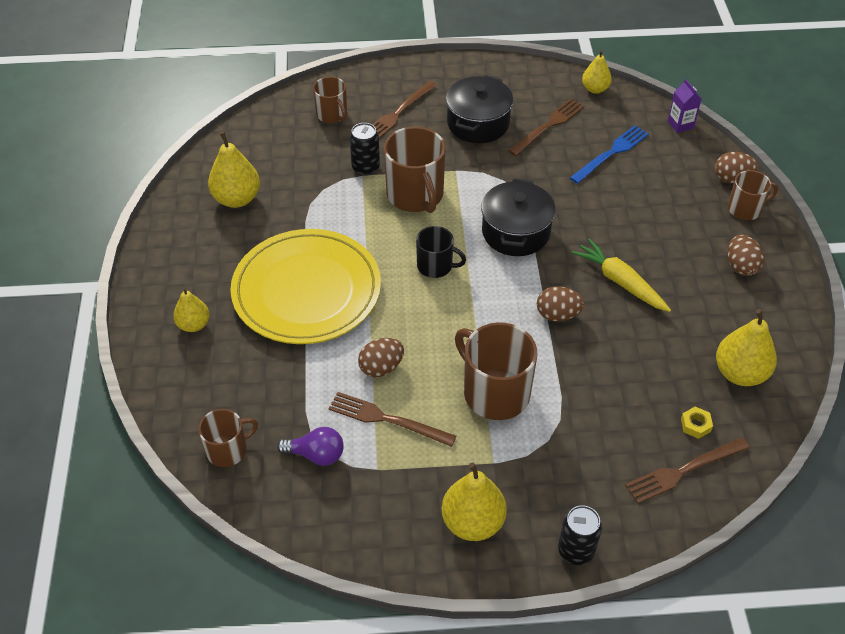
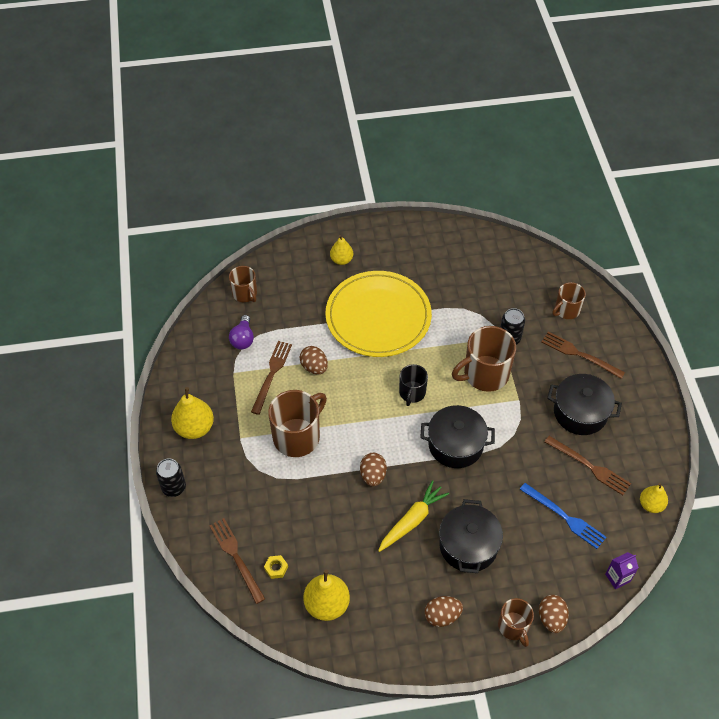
camera: 85 degrees right, 5 degrees up
yellow pear [208,131,260,208] -> none
none -> black pot [439,499,503,573]

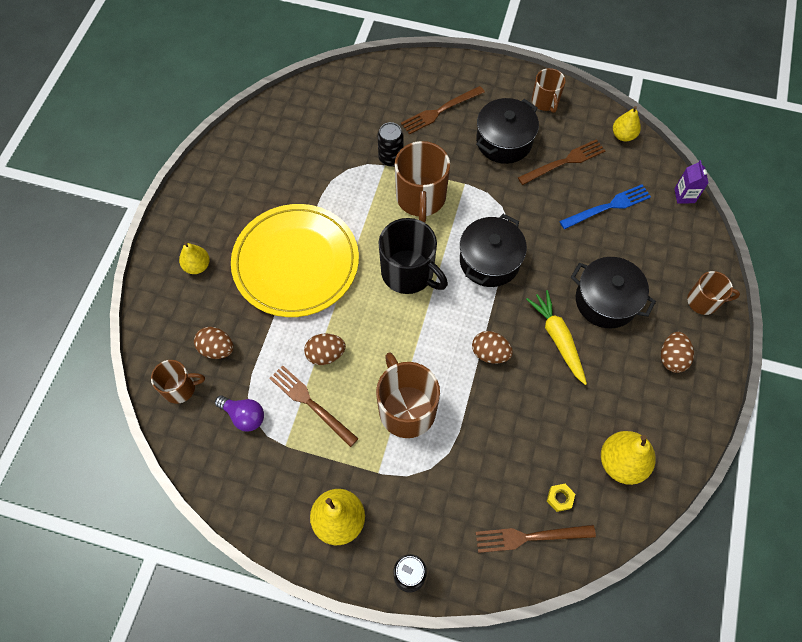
camera: 65 degrees left, 10 degrees up
black mug [399,364,428,406] -> black mug [378,218,448,294], size x1.71
brown egg [539,595,569,633] -> brown egg moved to [194,327,233,359]
brown mug [552,282,586,319] -> brown mug moved to [532,68,566,113]

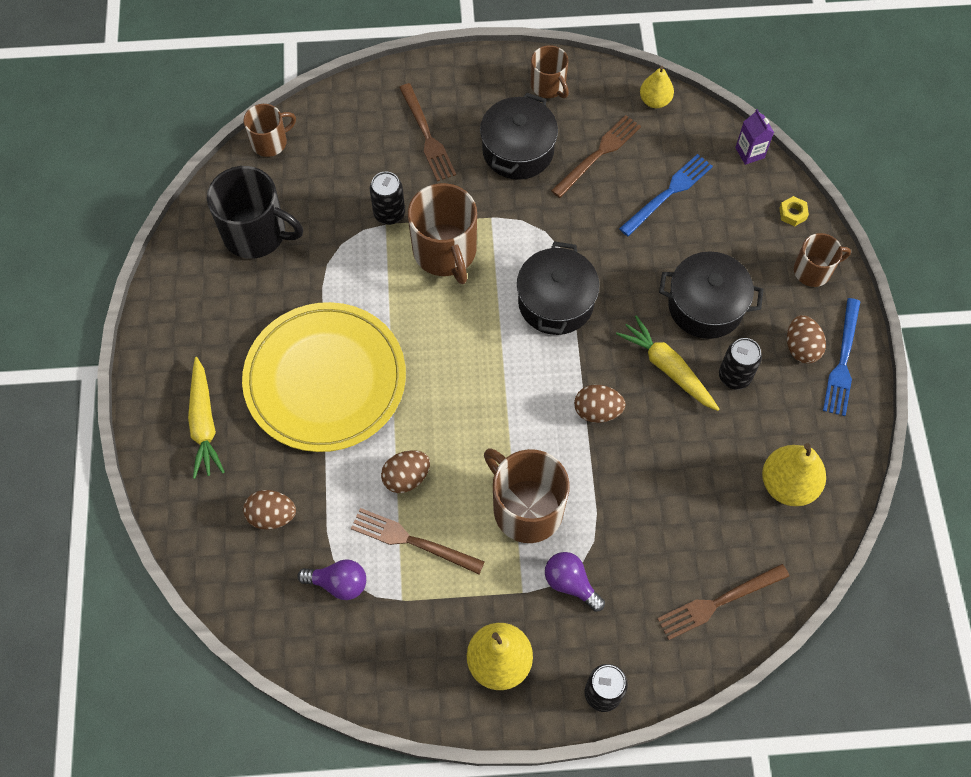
camera: 20 degrees left, 0 degrees up
brown mug [151,360,205,404] -> brown mug moved to [243,104,296,157]
yellow pear [179,242,210,274] -> yellow carrot [188,357,225,479]
black mug [378,218,448,294] -> black mug moved to [207,166,303,259]
brown fork [401,86,485,134] -> brown fork turned 60 degrees counterclockwise [399,83,456,181]
yellow nut [547,484,575,512] -> yellow nut moved to [779,196,809,226]
none -> purple light bulb [545,552,605,612]
none -> black can [719,338,762,390]
none -> blue fork [823,298,861,416]

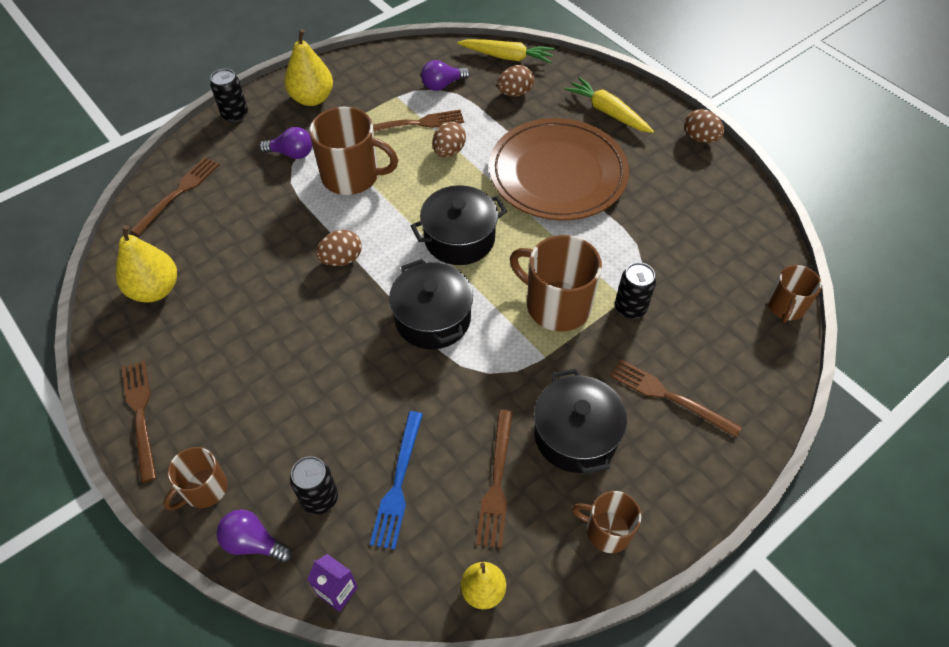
camera: 145 degrees right, 10 degrees down
black mug [207,166,303,259] -> none
yellow plate [242,302,406,452] -> brown plate [489,118,629,220]
yellow carrot [616,315,719,411] -> yellow carrot moved to [457,39,555,63]
black pot [659,251,764,339] -> black pot moved to [411,185,507,265]
black can [719,338,762,390] -> black can moved to [290,456,338,515]
yellow nut [779,196,809,226] -> purple light bulb [216,509,292,563]
brown egg [787,315,826,364] -> brown egg moved to [684,109,724,143]
blue fork [823,298,861,416] -> brown fork [122,360,157,483]

